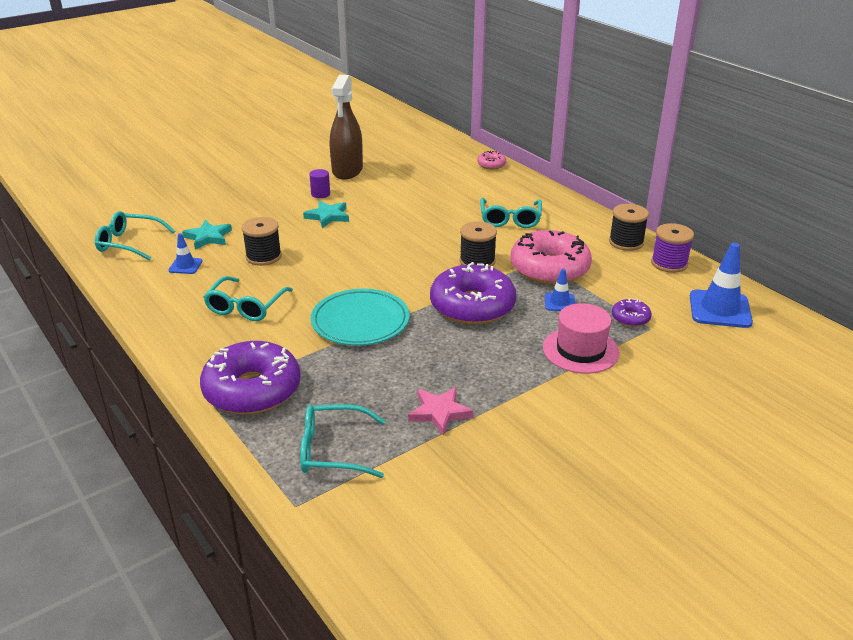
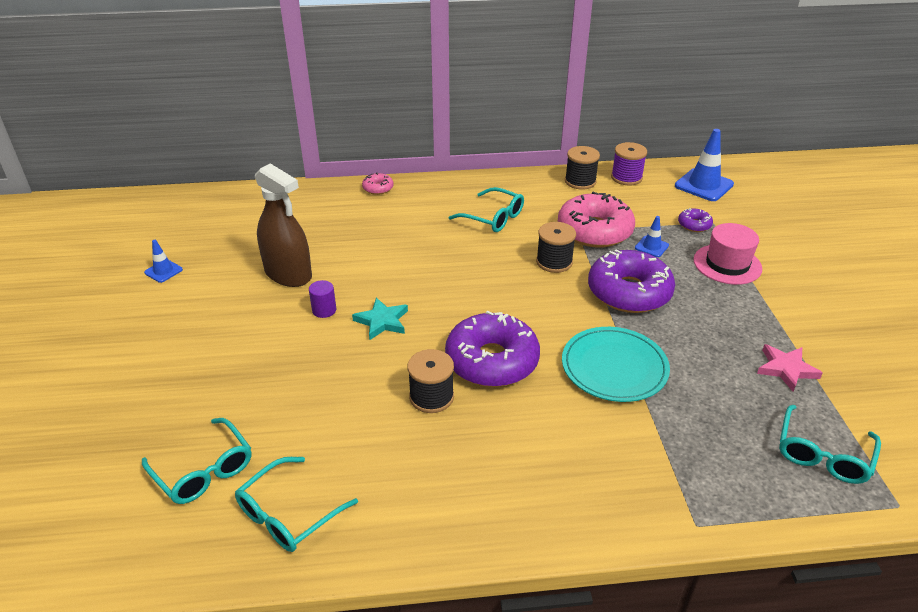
camera: 60 degrees left, 5 degrees up
blue traffic cone [168,233,203,274] -> blue traffic cone moved to [144,240,183,283]
turquoise star [182,220,232,249] -> none
purple donut [200,341,301,414] -> purple donut moved to [445,311,540,387]
turquoise glasses [204,276,293,321] -> turquoise glasses moved to [142,418,252,504]

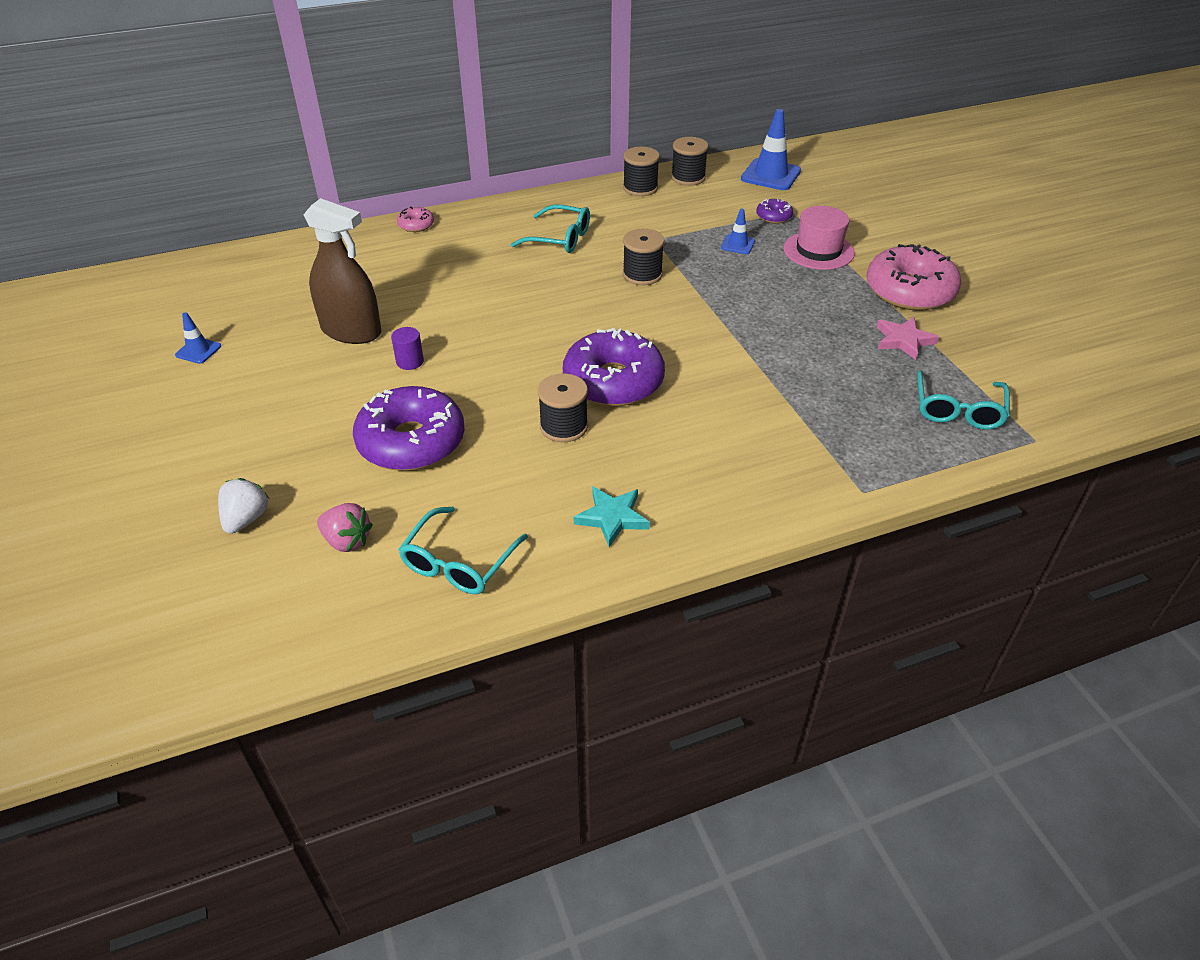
camera: 15 degrees left, 5 degrees up
turquoise glasses [142,418,252,504] -> pink strawberry [317,503,373,552]
turquoise star [352,298,408,340] -> turquoise star moved to [574,486,650,547]
pink donut [558,191,635,248] -> pink donut moved to [866,244,961,311]
turquoise plate [562,327,670,402] -> none
purple donut [588,250,675,313] -> purple donut moved to [353,386,465,471]
purple spool [611,142,647,185] -> black spool [671,137,708,186]
none -> white strawberry [218,478,269,534]

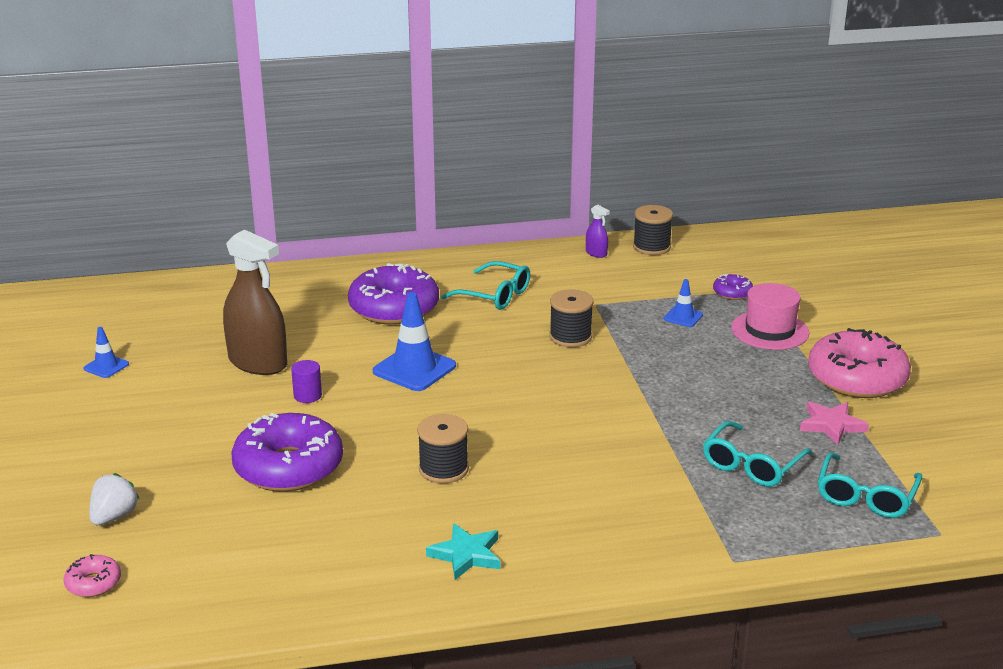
camera: 10 degrees right, 15 degrees down
pink strawberry [317,503,373,552] -> none
pink donut [397,207,434,232] -> pink donut moved to [64,554,121,597]
turquoise glasses [398,507,528,594] -> turquoise glasses moved to [703,421,812,487]
purple donut [563,328,665,406] -> purple donut moved to [348,263,439,325]
black spool [623,147,660,196] -> purple spray bottle [586,205,610,258]
blue traffic cone [741,109,801,190] -> blue traffic cone moved to [373,292,456,391]

